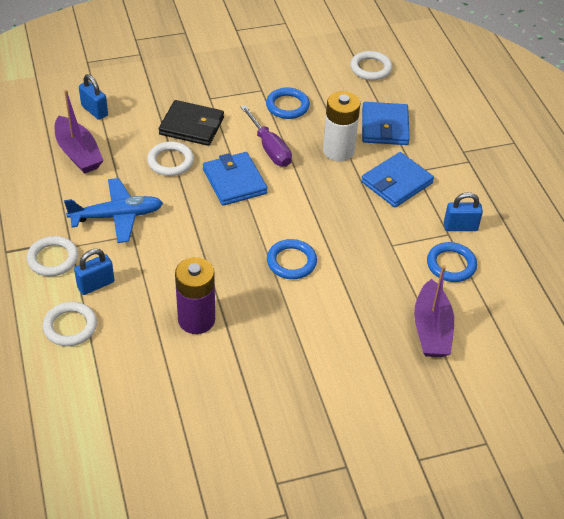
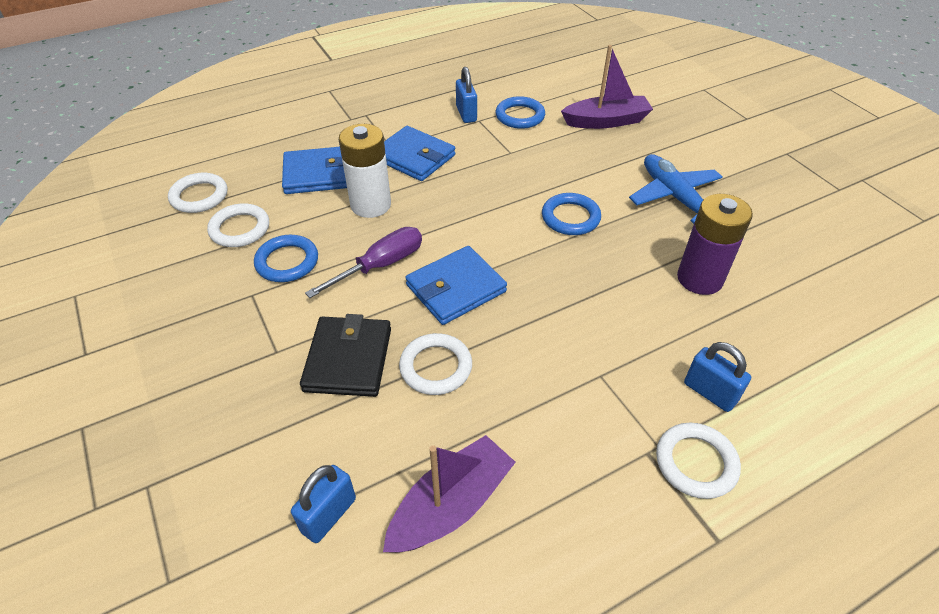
camera: 100 degrees left, 0 degrees up
white ring [43,302,97,346] -> white ring moved to [207,203,269,247]
blue plane [64,178,163,243] -> blue plane moved to [629,154,723,224]

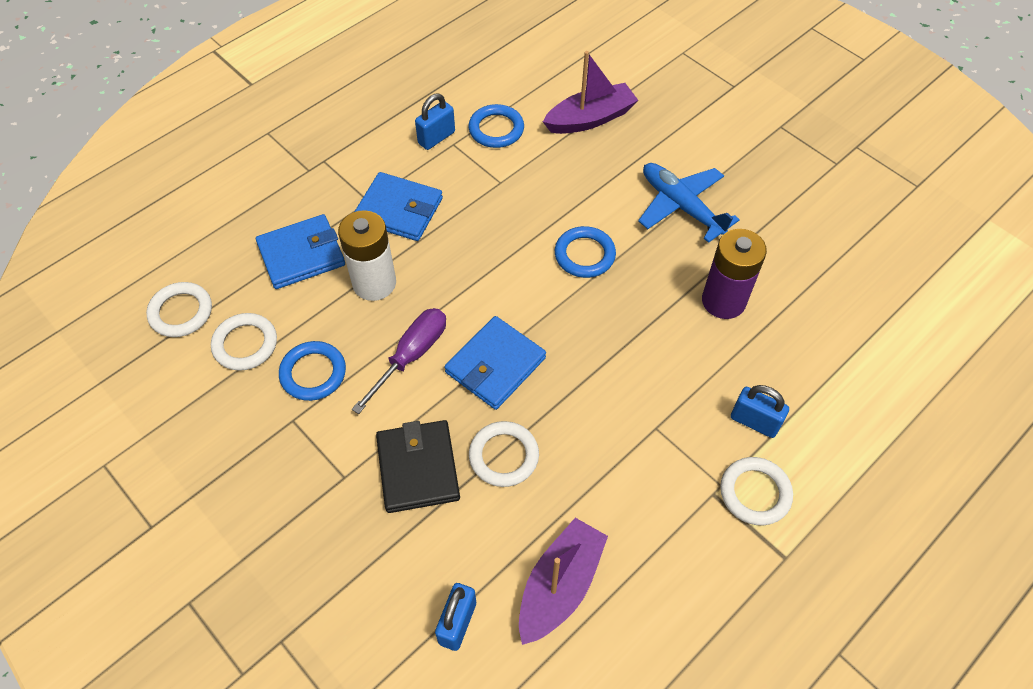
camera: 15 degrees left, 10 degrees up
blue padlock [456,67,477,123] -> blue padlock turned 75 degrees clockwise [415,94,455,150]

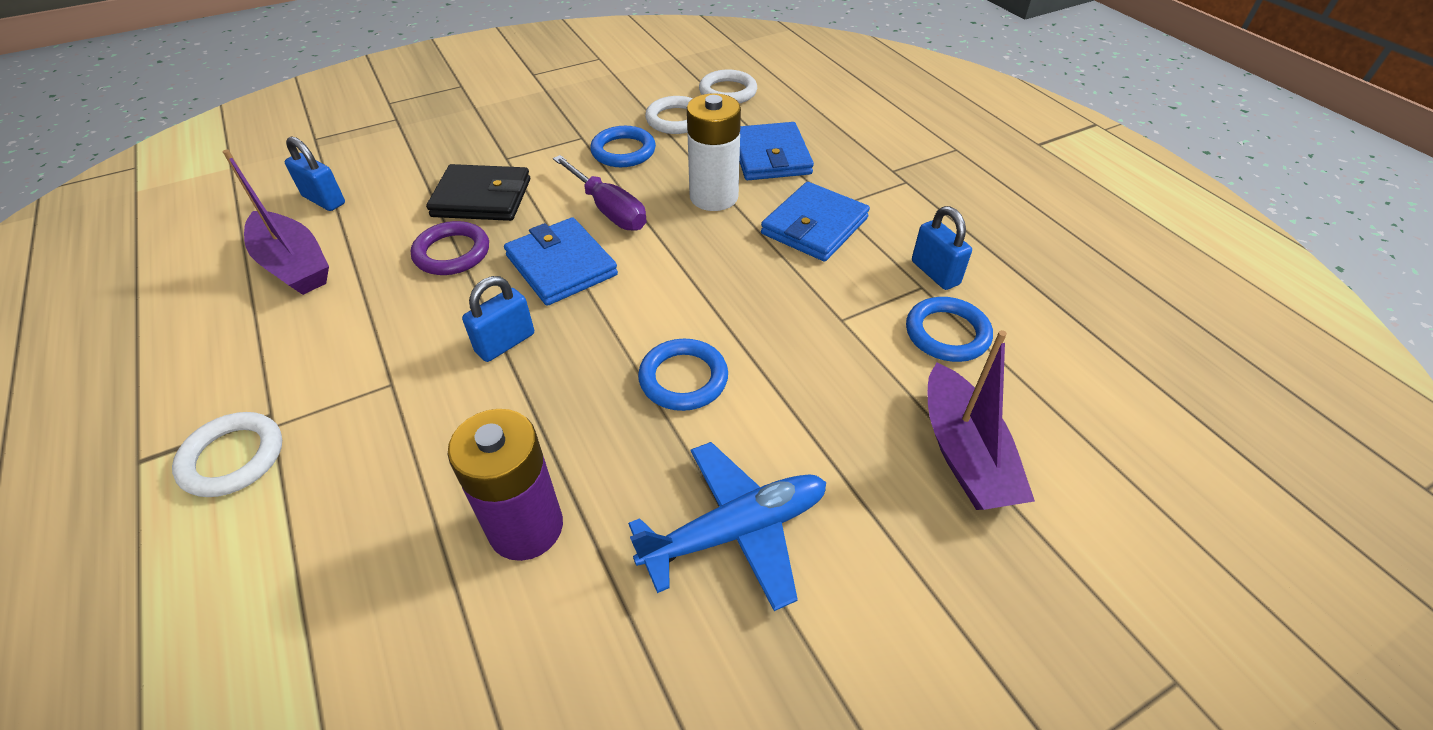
camera: 105 degrees right, 10 degrees down
white ring [469,421,539,487] -> purple ring [411,221,489,275]
blue padlock [731,385,789,438] -> blue padlock moved to [462,276,534,362]

